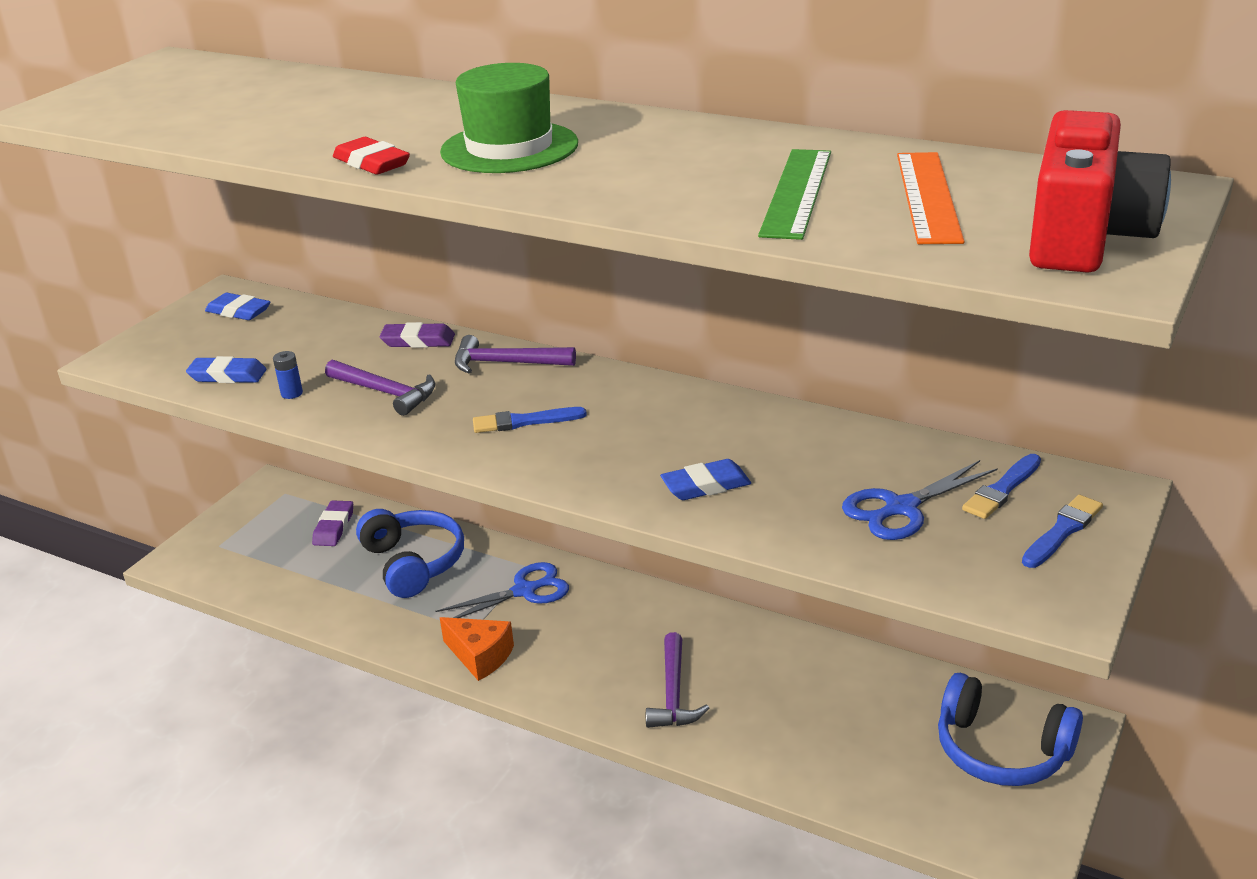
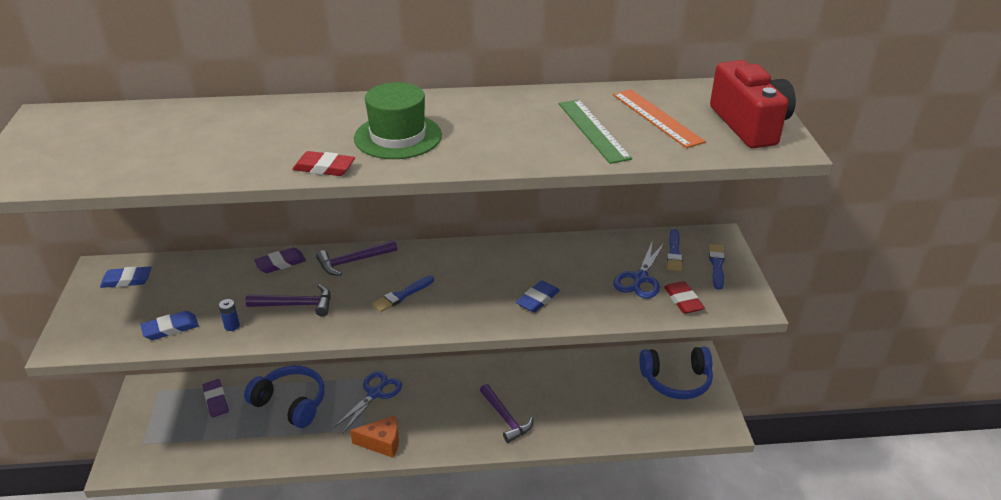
camera: 35 degrees left, 5 degrees up
none -> red eraser [664,281,705,314]

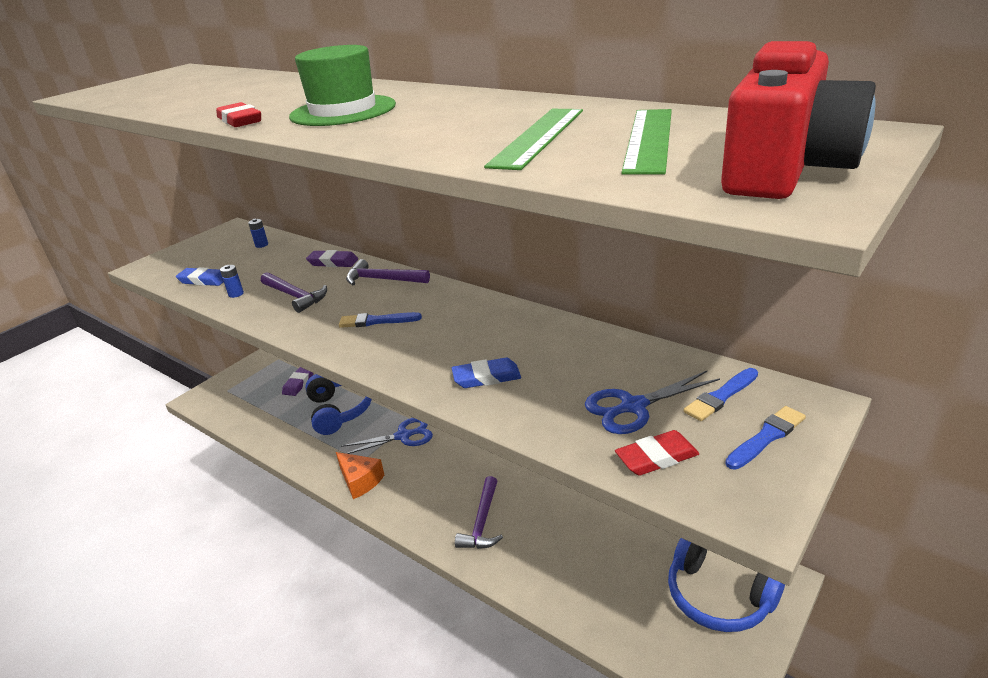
camera: 45 degrees right, 5 degrees down
blue eraser [100,266,152,288] -> none
orange ruler [613,89,706,148] -> green ruler [621,109,672,175]
red eraser [664,281,705,314] -> red eraser turned 45 degrees clockwise [615,430,699,476]
none -> blue battery [248,219,268,248]

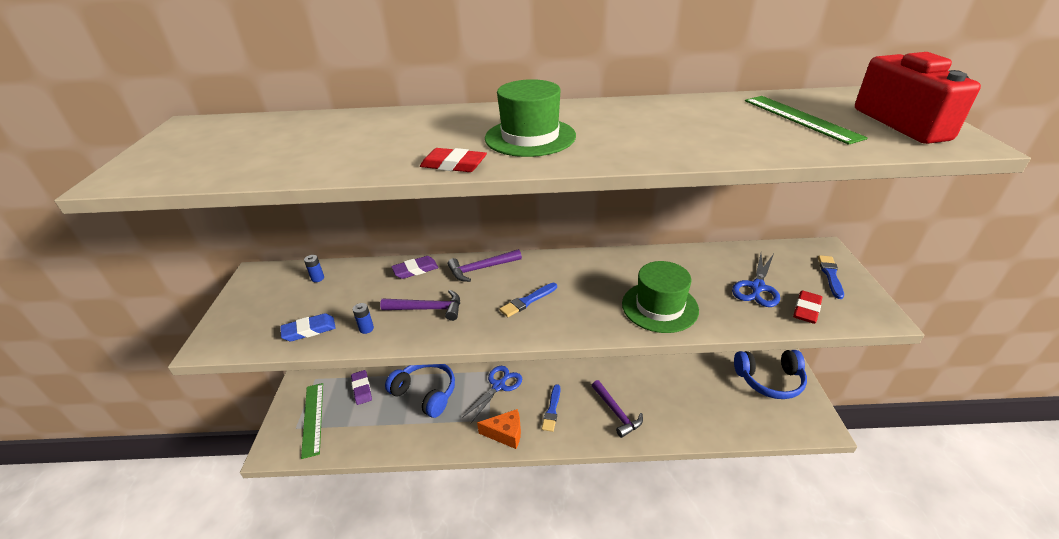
camera: 40 degrees left, 5 degrees up
blue eraser [452,358,521,388] -> green hat [622,261,699,333]
green ruler [484,109,583,170] -> green ruler moved to [301,383,323,459]
blue brush [683,368,758,421] -> blue brush moved to [542,384,561,432]

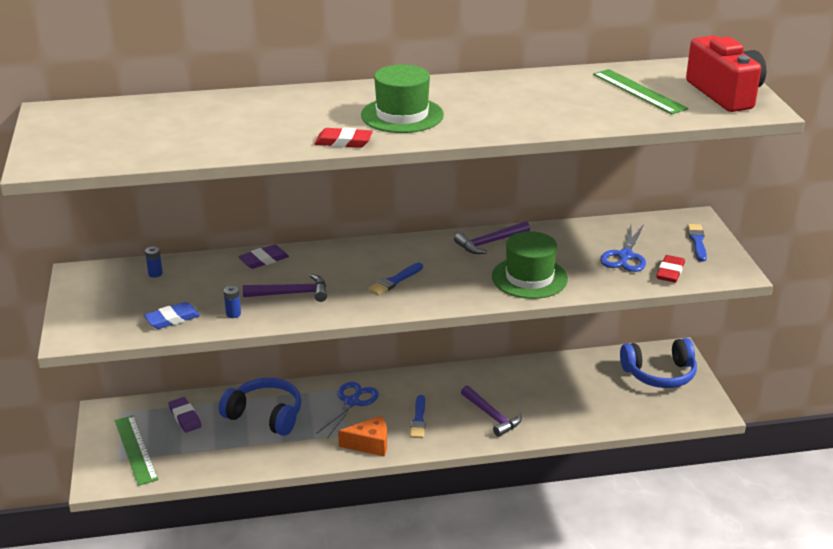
camera: 10 degrees left, 5 degrees down
purple hammer [448,249,522,282] -> purple hammer moved to [454,221,530,254]

